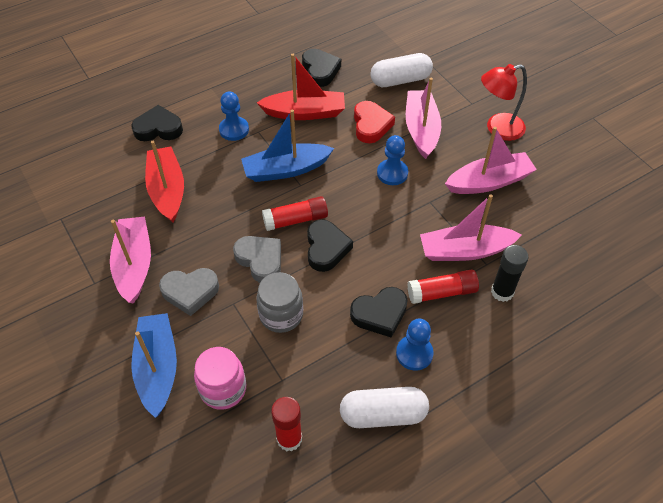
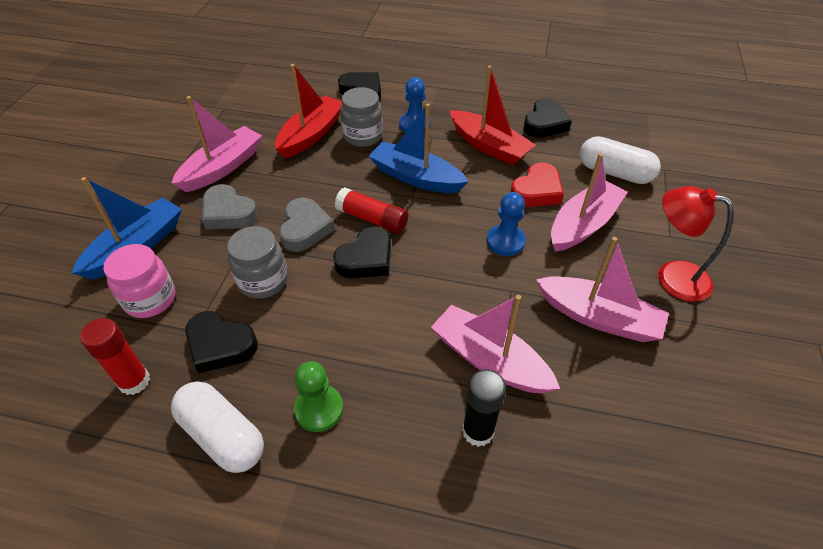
camera: 45 degrees right, 5 degrees down
black heart [350,287,408,338] -> black heart moved to [185,311,258,373]
blue pawn [396,319,434,371] -> green pawn [294,361,343,432]
red glue stick [407,269,479,304] -> none
none -> grey jar [340,87,383,147]

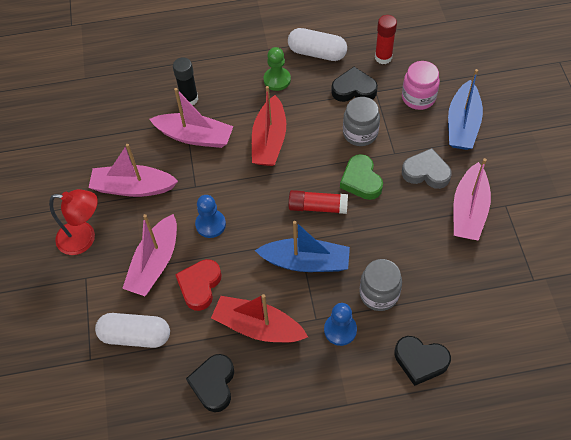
camera: 160 degrees right, 10 degrees up
red boat [275,64,342,158] -> red boat moved to [252,86,286,166]
grey heart [279,197,335,252] -> green heart [340,154,383,200]
black heart [333,227,391,278] -> none

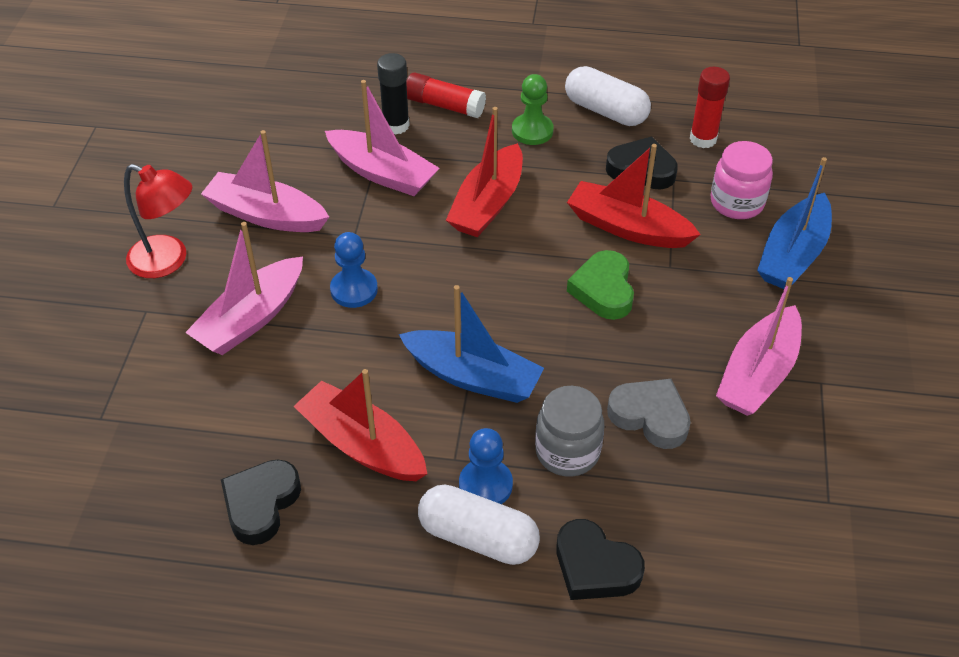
camera: 15 degrees right, 10 degrees down
white capsule [95,313,170,348] -> white capsule moved to [418,484,540,565]
red heart [175,259,222,311] -> none
red glue stick [289,190,348,214] -> red glue stick moved to [406,73,486,118]
grey jar [343,97,380,146] -> red boat [567,144,701,248]
grey heart [402,148,452,189] -> grey heart moved to [607,379,691,449]

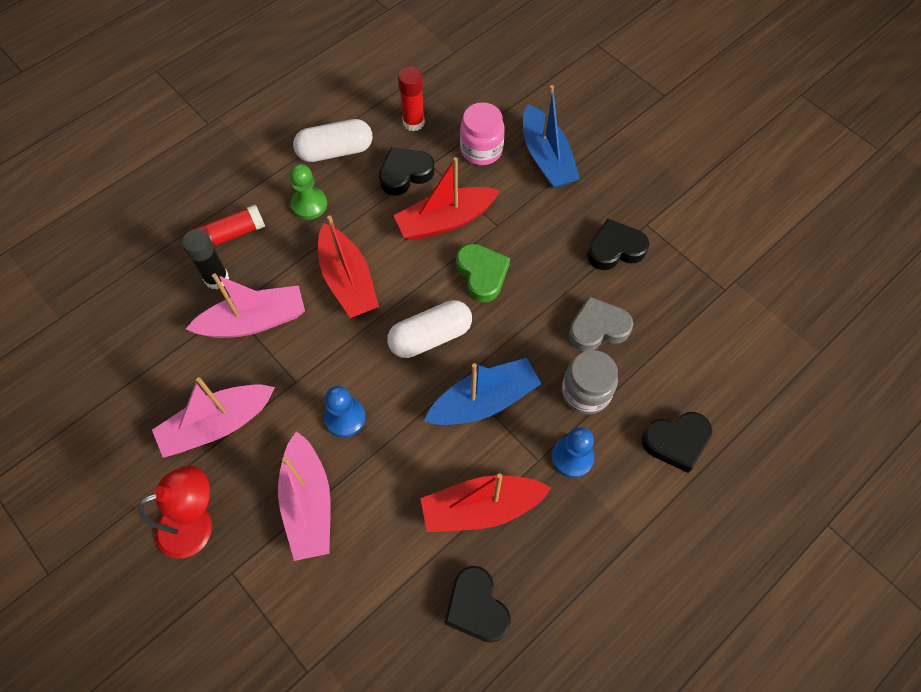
camera: 50 degrees left, 15 degrees up
white capsule [418,484,540,565] -> white capsule moved to [387,300,472,358]
green heart [567,250,634,320] -> green heart turned 150 degrees counterclockwise [456,244,510,302]
pink boat [716,277,802,416] -> black heart [587,218,649,270]

